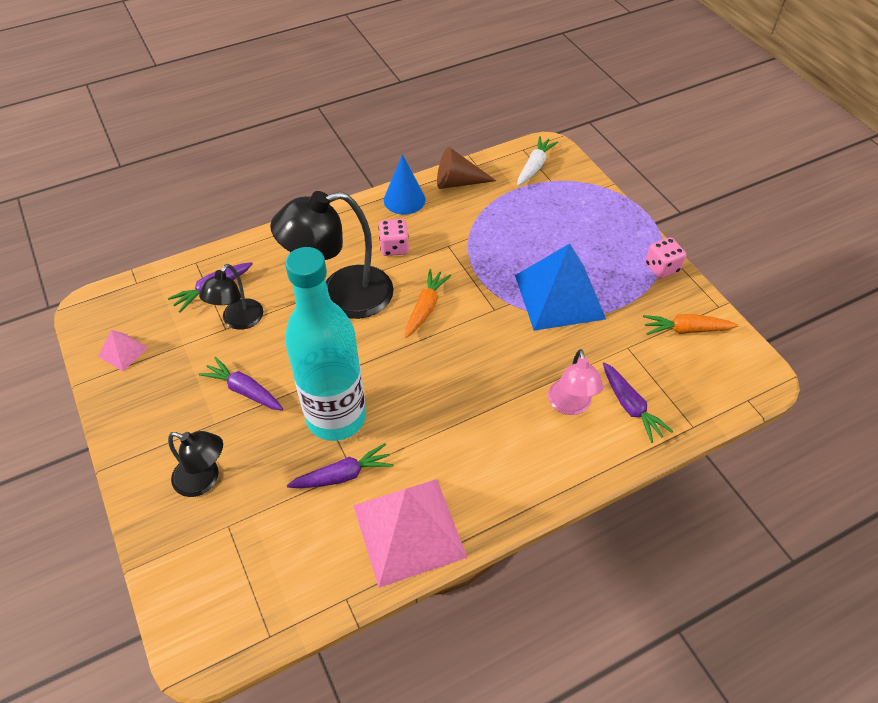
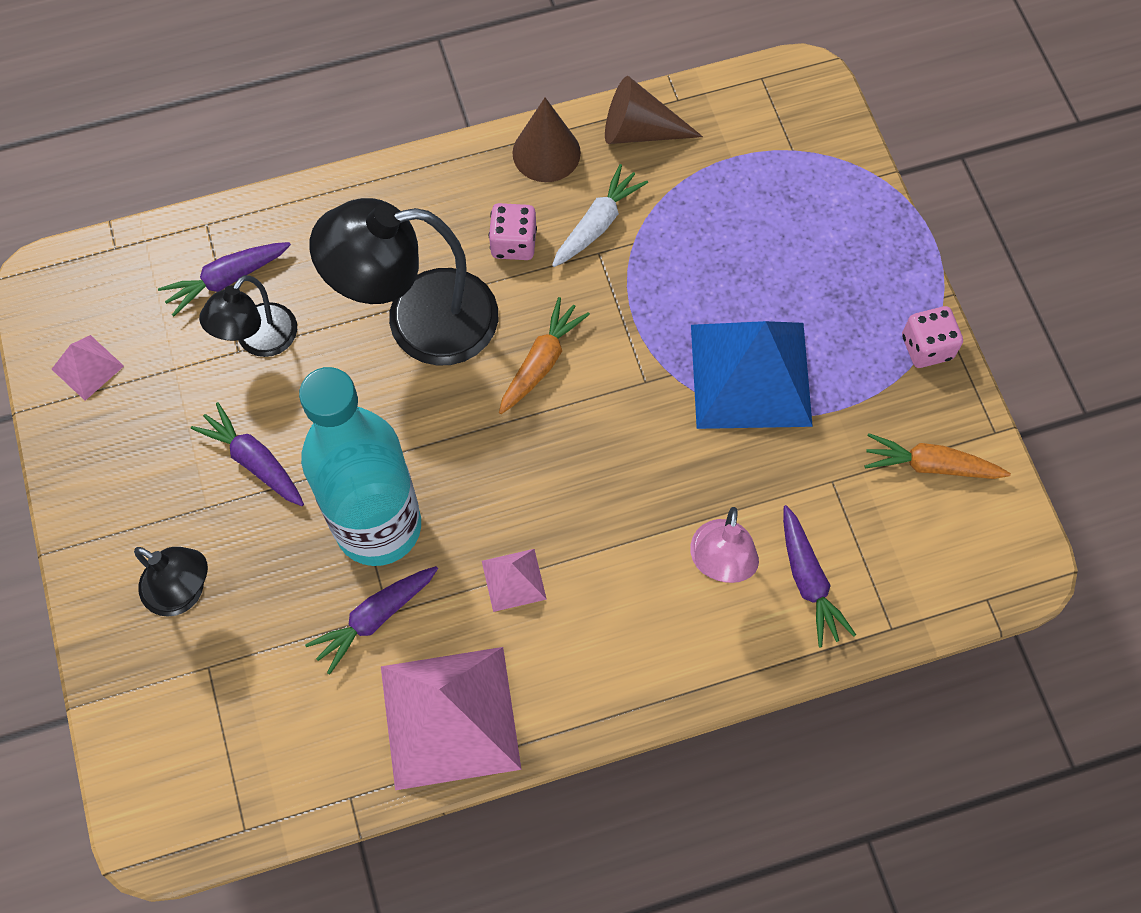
camera: 10 degrees right, 15 degrees up
purple carrot [287,443,394,488] -> purple carrot turned 150 degrees clockwise [305,566,438,675]
blue cone [384,154,426,215] -> brown cone [512,98,581,182]
white carrot [517,136,558,186] -> white carrot moved to [552,164,648,267]
none -> pink pyramid [482,549,547,612]

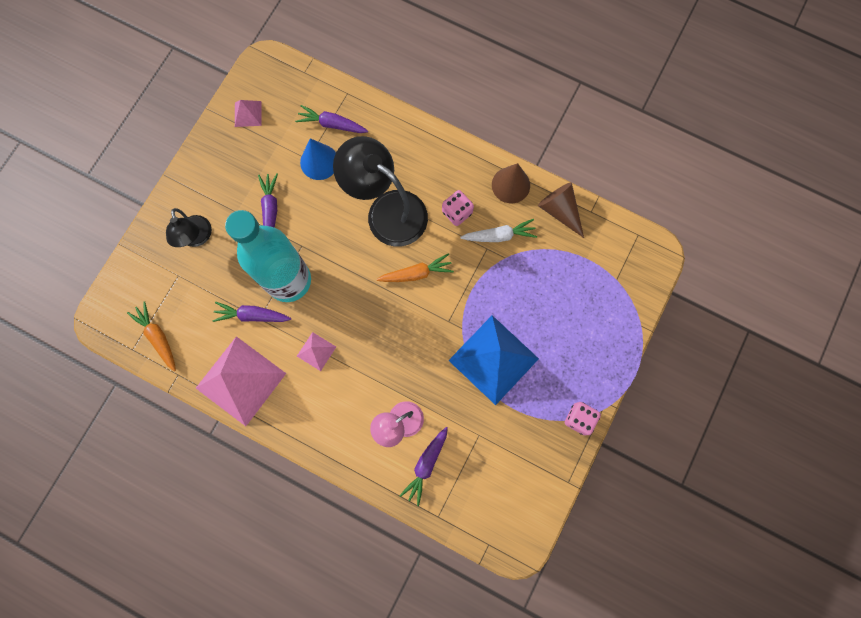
camera: 45 degrees right, 10 degrees up
black lamp [199,275,297,357] -> blue cone [300,138,336,180]
orange carrot [864,433,1011,479] -> orange carrot moved to [127,301,176,371]

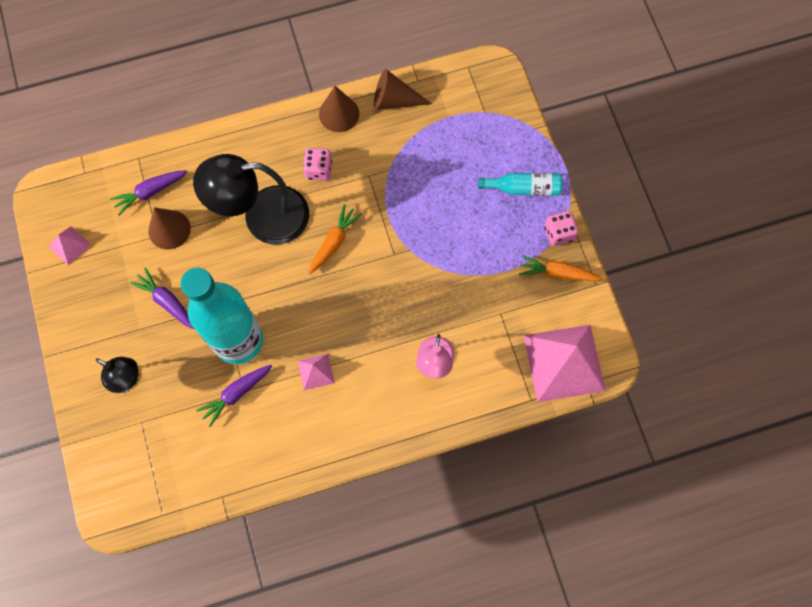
camera: 45 degrees left, 5 degrees down
orange carrot [127,301,176,371] -> orange carrot moved to [519,255,602,281]
pink pyramid [196,336,286,426] -> pink pyramid moved to [523,325,606,402]
blue cone [300,138,336,180] -> brown cone [149,207,191,249]
purple carrot [399,427,448,506] -> none
blue pyramid [448,315,539,405] -> none
white carrot [460,219,537,242] -> none
none -> turquoise bottle [478,173,563,196]

